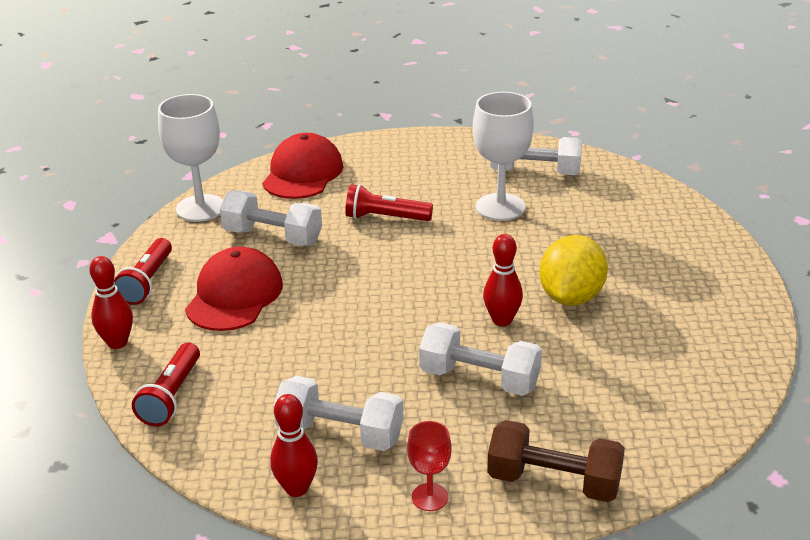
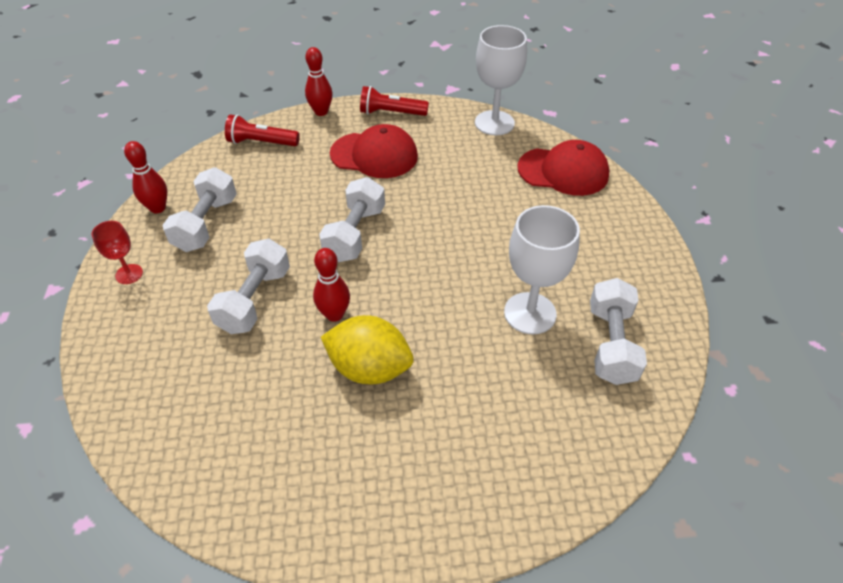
camera: 85 degrees right, 15 degrees up
white dumbbell [220,191,322,246] -> white dumbbell moved to [319,177,385,262]
red flashlight [345,184,433,221] -> none
brown dumbbell [487,420,625,502] -> none

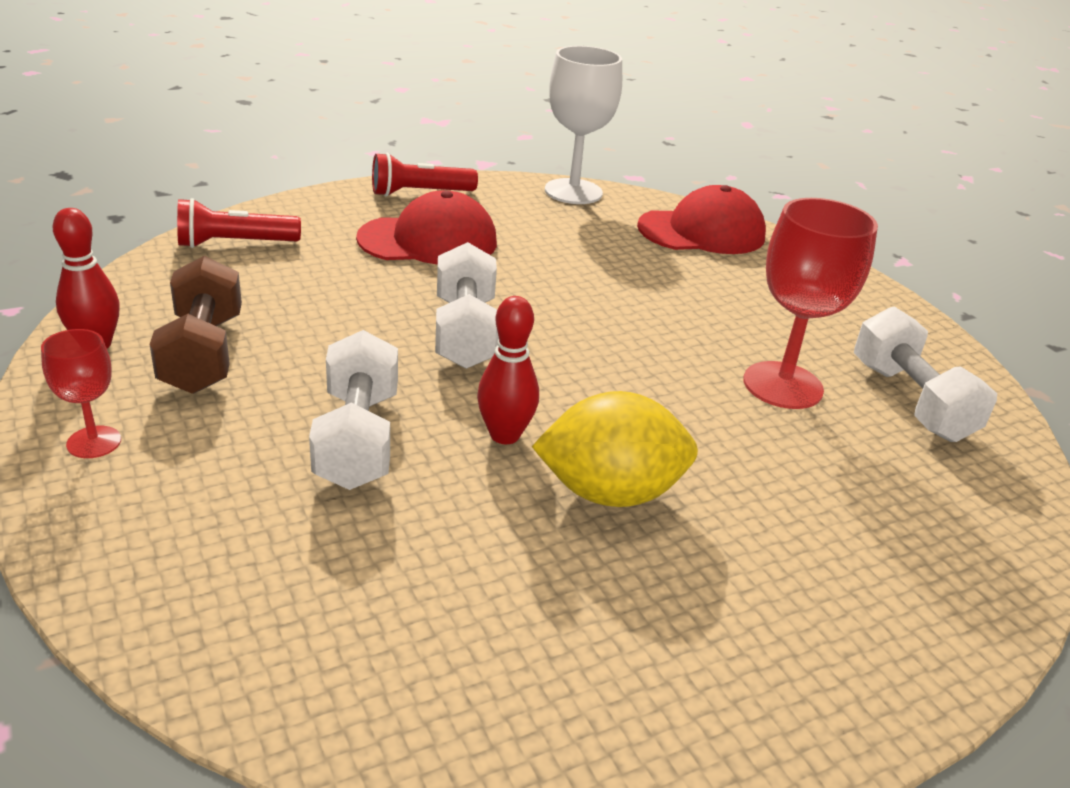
camera: 25 degrees left, 15 degrees down
white dumbbell [162,167,237,252] -> brown dumbbell [150,256,242,394]
red bowling pin [305,47,333,116] -> none
white goblet [504,205,580,334] -> red goblet [743,198,878,409]

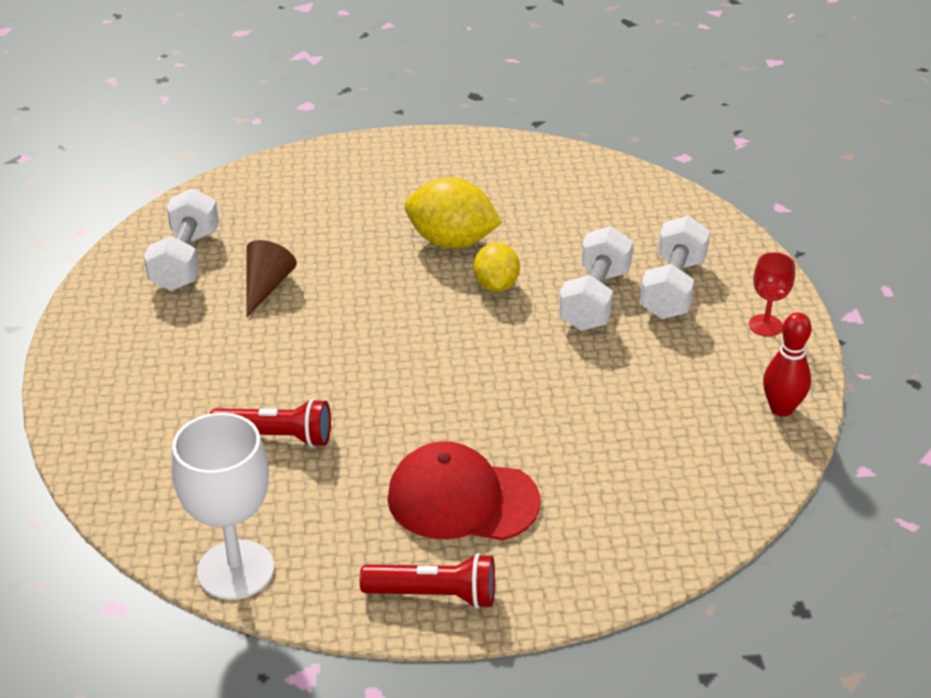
camera: 155 degrees left, 5 degrees up
brown dumbbell [150,256,242,394] -> none
red flashlight [177,198,301,248] -> red flashlight moved to [210,399,331,447]
white dumbbell [435,242,499,369] -> white dumbbell moved to [640,216,710,319]
red bowling pin [477,296,539,444] -> yellow lemon [474,242,520,292]
red cap [637,185,766,254] -> none
red goblet [743,198,878,409] -> brown cone [246,240,297,317]

